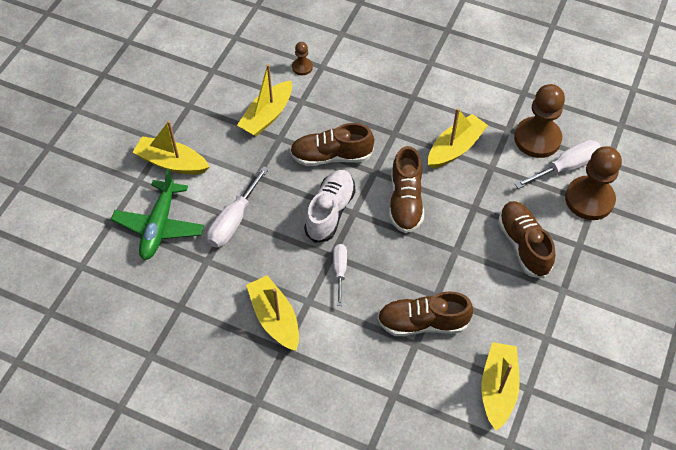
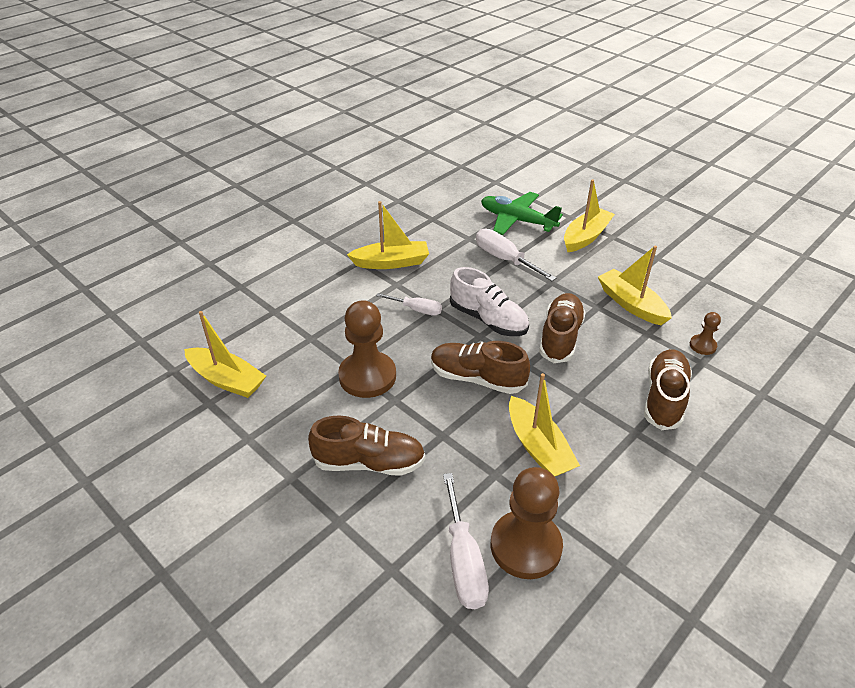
camera: 110 degrees right, 15 degrees down
brown shoe [377,291,473,336] -> brown shoe moved to [644,349,692,430]
brown pawn [565,146,622,220] -> brown pawn moved to [338,300,396,398]

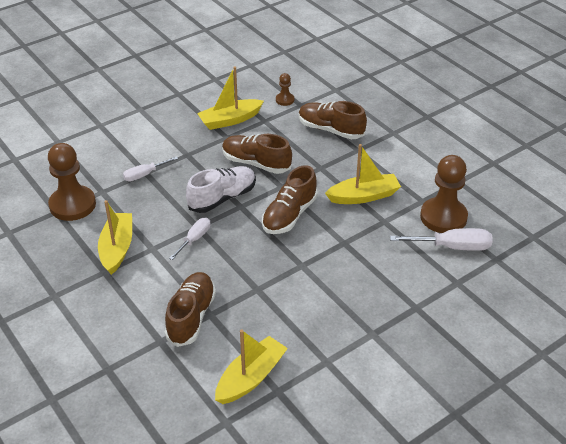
camera: 80 degrees left, 0 degrees up
brown shoe [308,415,425,476] -> brown shoe moved to [165,272,216,347]
brown pawn [338,300,396,398] -> brown pawn moved to [48,143,96,221]
white screwdriver [476,229,556,281] -> white screwdriver [123,156,178,182], size x0.64
green plane [481,192,563,236] -> none
yellow boat [564,179,615,252] -> none

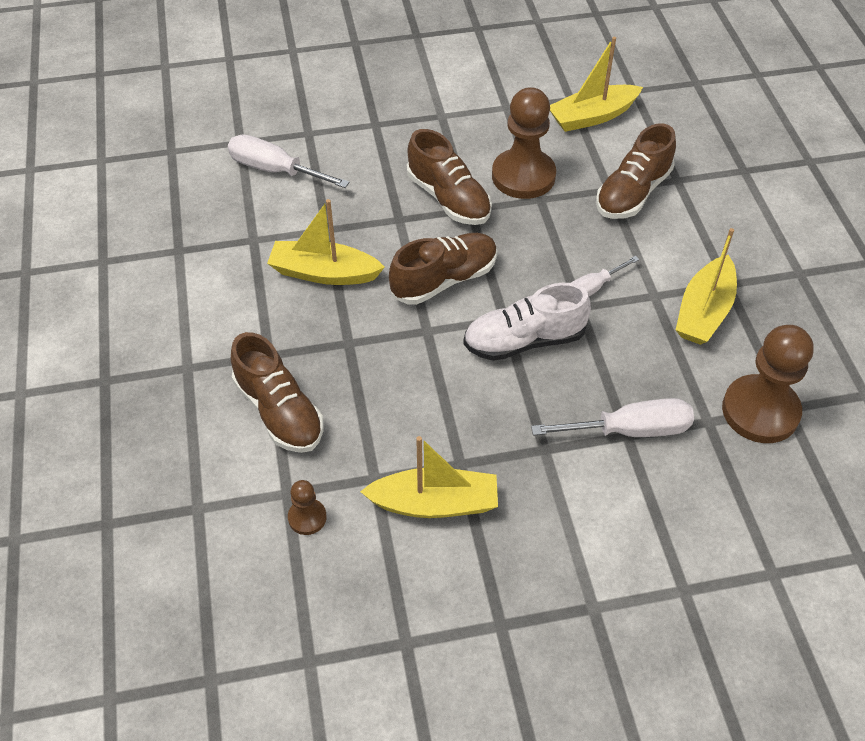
camera: 155 degrees left, 10 degrees up
white screwdriver [123,156,178,182] -> white screwdriver [531,398,694,437], size x1.57
brown shoe [222,134,292,174] -> brown shoe moved to [407,129,492,225]
brown pawn [420,155,468,233] -> brown pawn moved to [492,87,556,199]

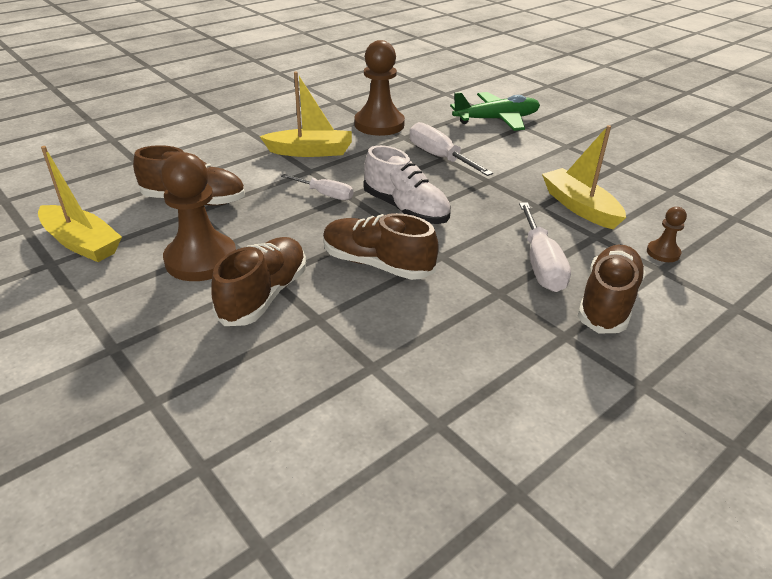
camera: 120 degrees left, 15 degrees down
white screwdriver [228,135,350,188] -> white screwdriver moved to [519,203,571,292]
yellow boat [267,199,385,285] -> none
none -> green plane [450,92,540,131]

